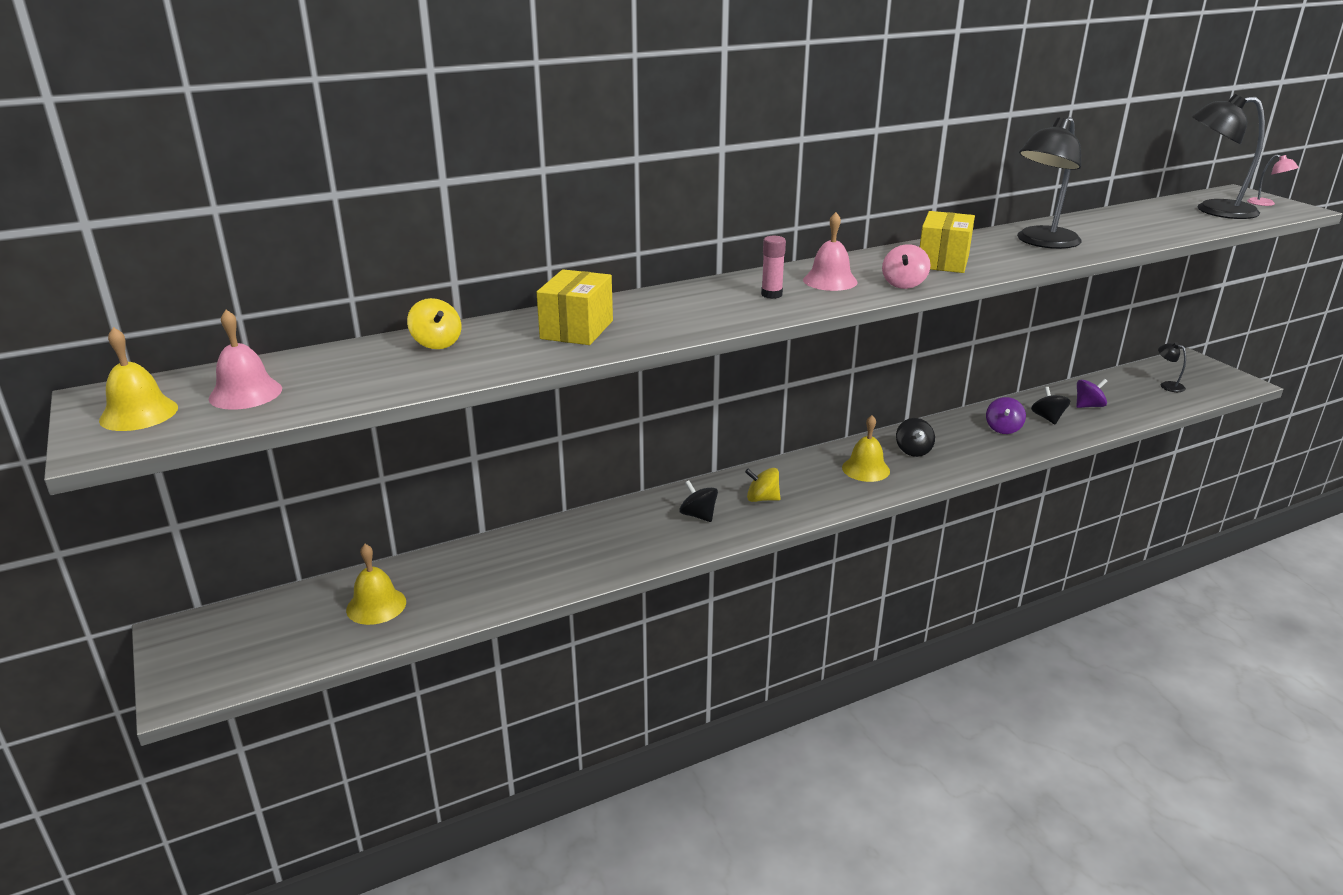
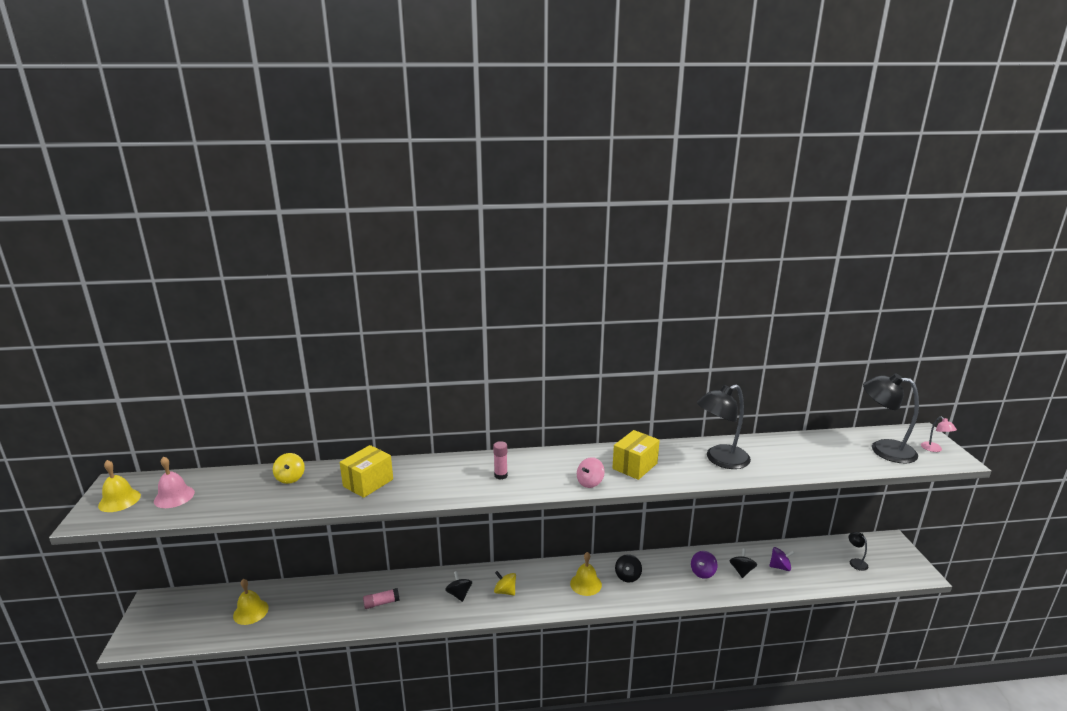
camera: 20 degrees right, 5 degrees down
pink bell [803,212,858,291] -> none
none -> pink glue stick [363,588,400,609]

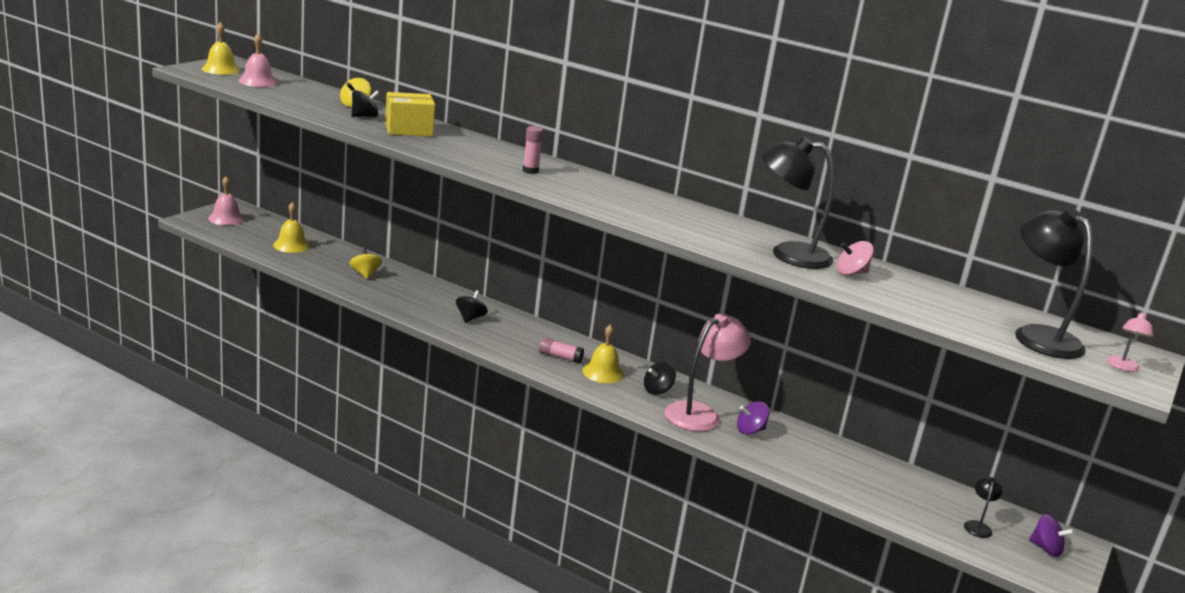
camera: 35 degrees right, 0 degrees up
pink glue stick [363,588,400,609] -> pink glue stick moved to [539,338,584,363]
yellow spinning top [494,571,516,596] -> yellow spinning top moved to [349,247,382,279]
pink spinning top [577,457,605,488] -> pink spinning top moved to [837,241,874,275]
yellow box [612,430,660,480] -> none
black spinning top [729,549,757,578] -> black spinning top moved to [351,90,379,117]
purple spinning top [769,547,794,571] -> purple spinning top moved to [1029,514,1074,557]
none -> pink bell [208,177,245,225]
none -> pink lamp [664,313,751,432]

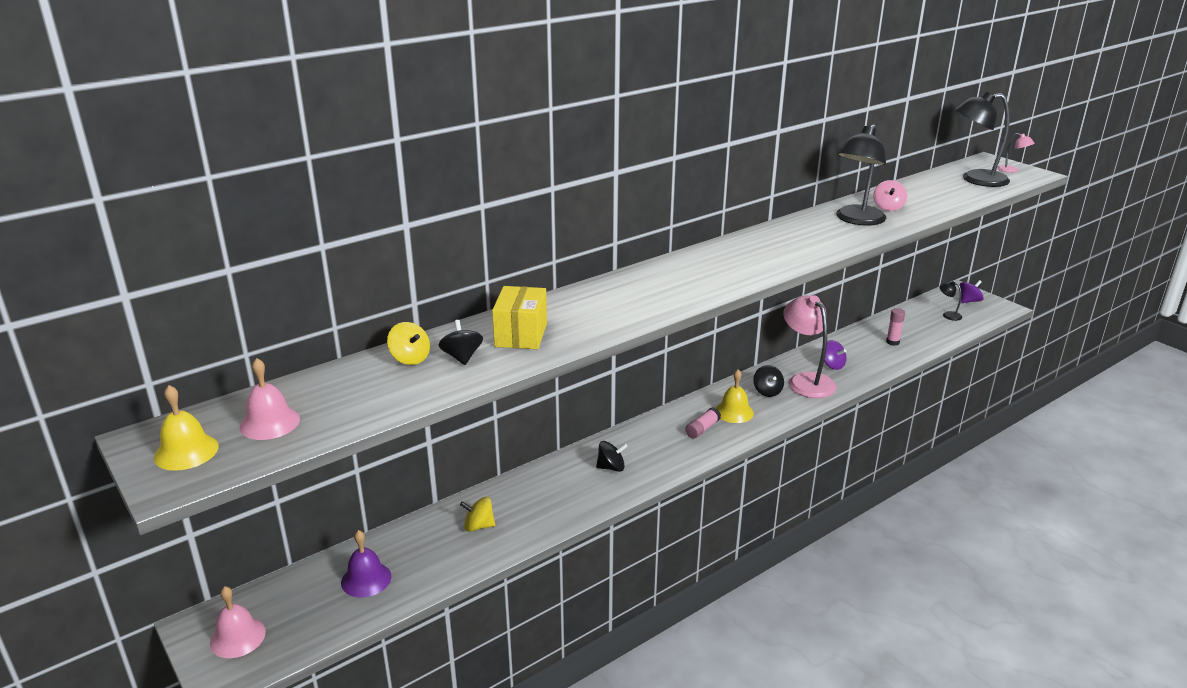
camera: 65 degrees left, 5 degrees up
yellow bell [273,202,310,253] -> purple bell [341,530,391,597]
black spinning top [456,290,488,323] -> black spinning top turned 135 degrees clockwise [596,441,628,472]
pink glue stick [523,126,543,174] -> pink glue stick moved to [886,308,905,346]
purple spinning top [737,401,769,435] -> purple spinning top turned 45 degrees counterclockwise [824,340,846,370]

